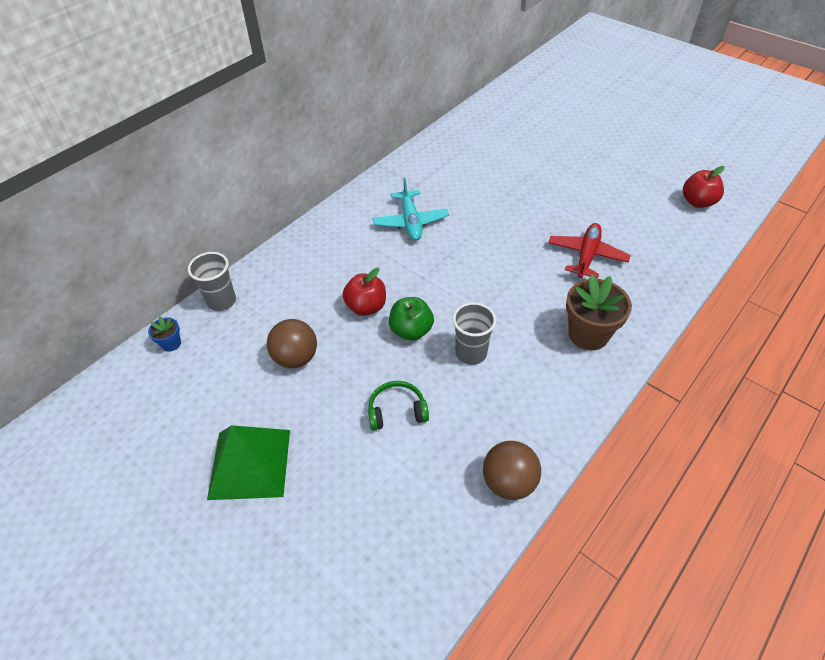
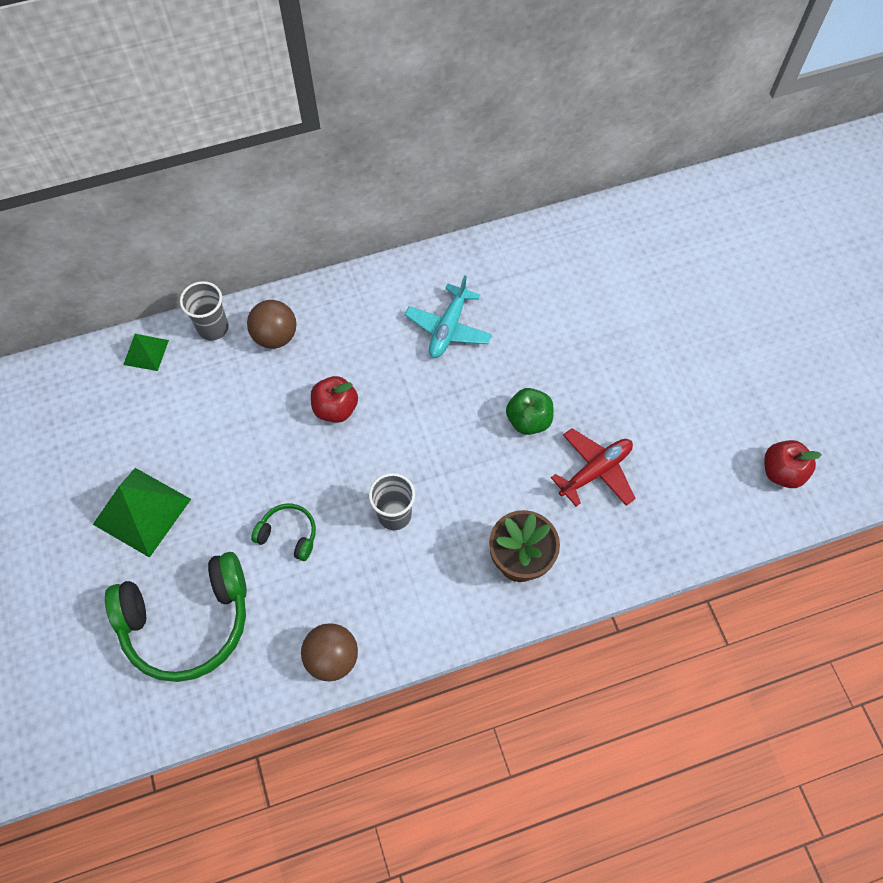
camera: 30 degrees right, 15 degrees up
blue flower pot [148,317,181,352] -> green pyramid [123,334,169,371]
brown ball [267,319,317,368] -> brown ball moved to [247,300,296,349]
green apple [389,297,434,341] -> green apple moved to [506,388,554,435]
none -> green headphones [105,552,247,682]

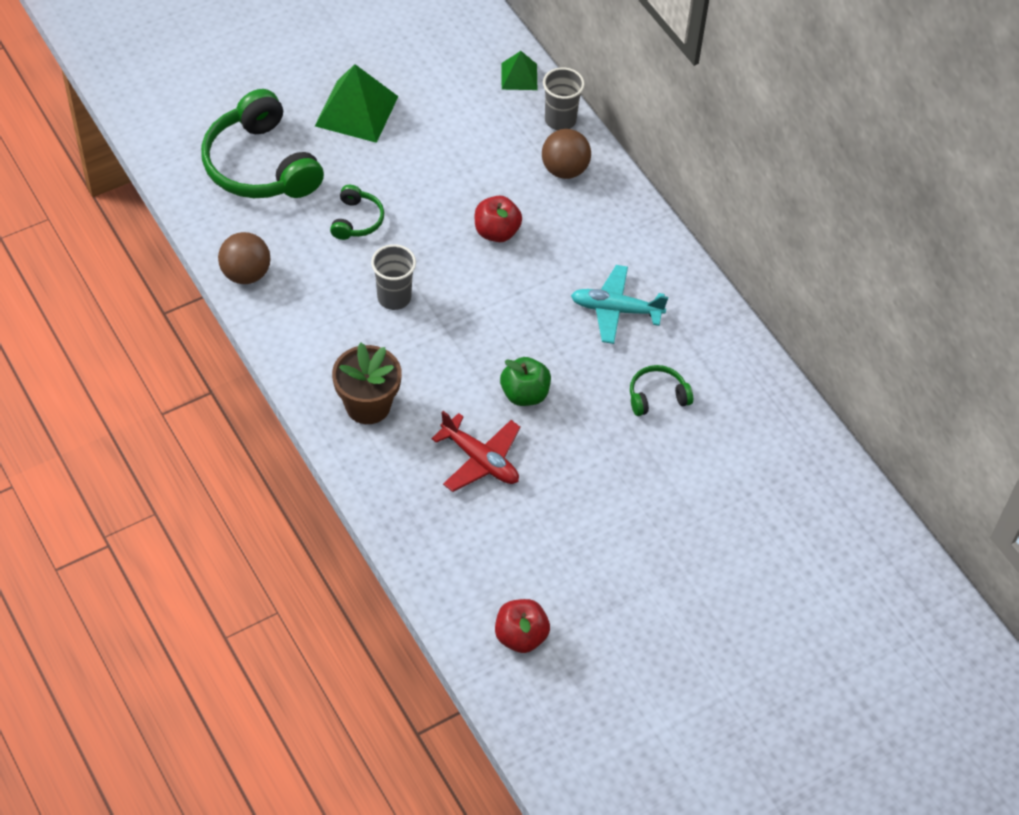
camera: 75 degrees right, 10 degrees down
none -> green headphones [630,365,693,416]

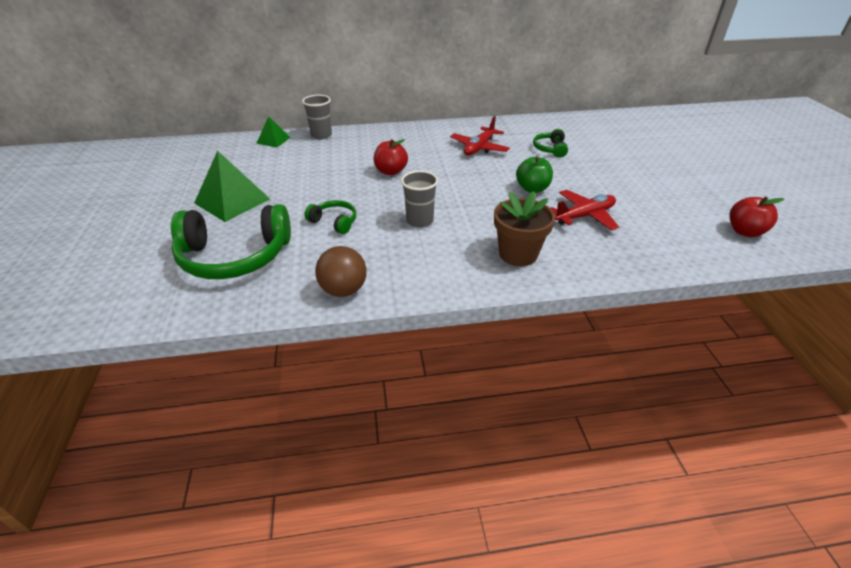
camera: 65 degrees left, 15 degrees down
brown ball [542,129,591,179] -> none
turquoise plane [571,265,668,344] -> red plane [450,116,510,155]

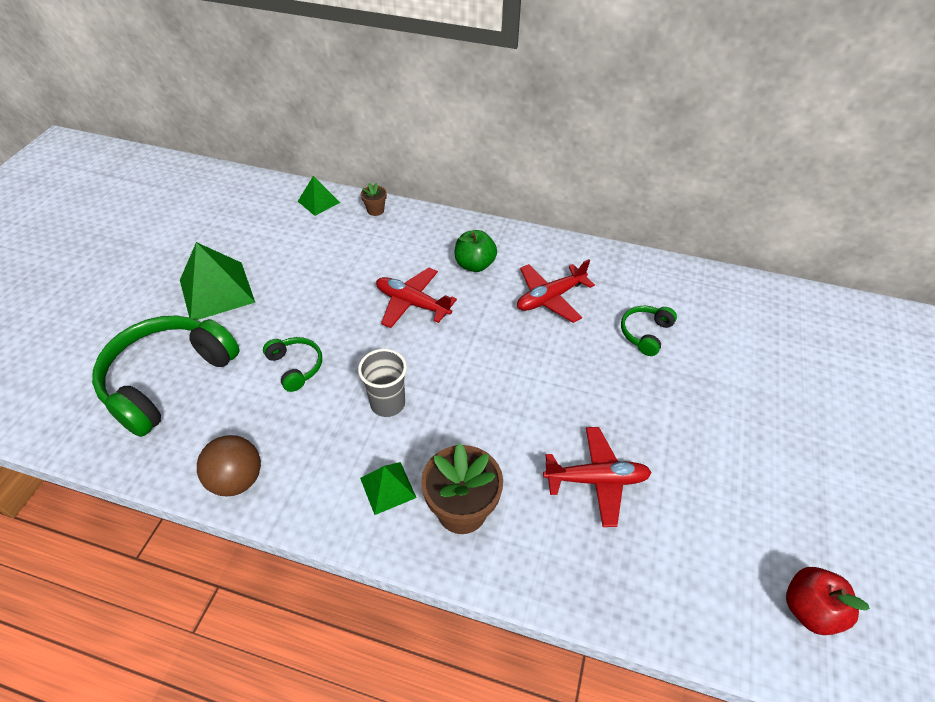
camera: 25 degrees right, 10 degrees up
green headphones [171,204,291,279] -> green headphones turned 105 degrees clockwise [92,316,240,437]
grey cup [302,95,332,140] -> brown flower pot [361,183,387,216]
red apple [374,139,408,175] -> red plane [376,268,457,328]
green apple [516,156,553,193] -> green apple moved to [455,230,497,272]
none -> green pyramid [360,462,416,515]

